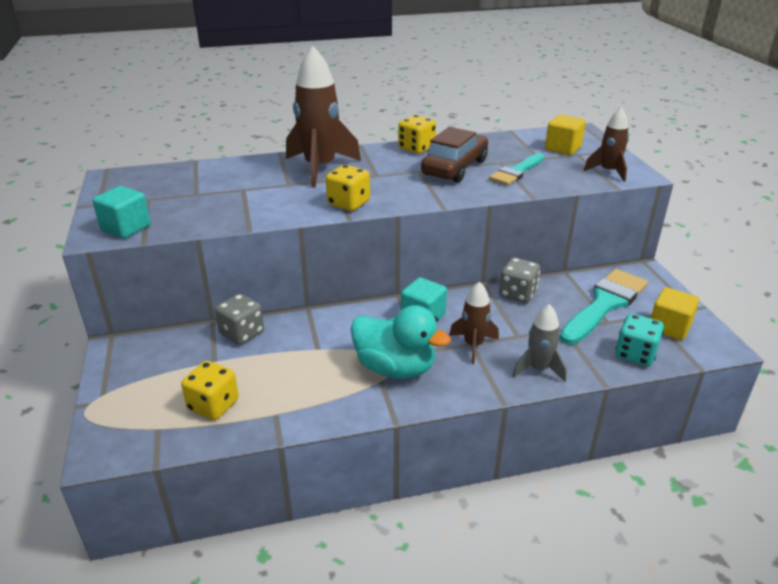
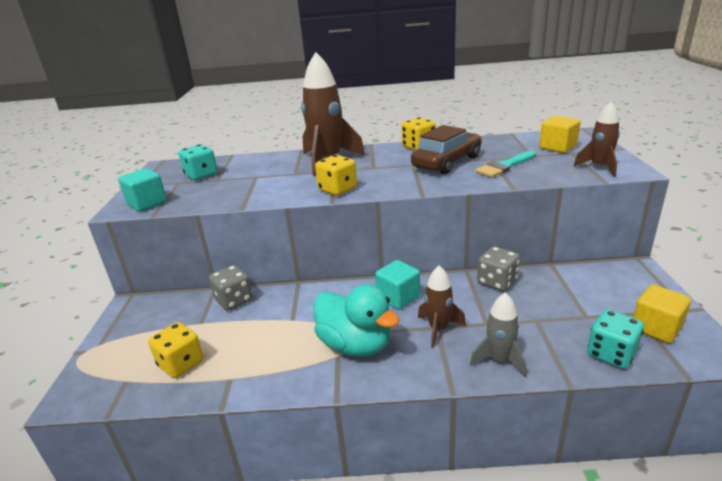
camera: 15 degrees right, 5 degrees down
turquoise brush [560,269,648,345] -> none
none -> turquoise dice [179,144,218,180]

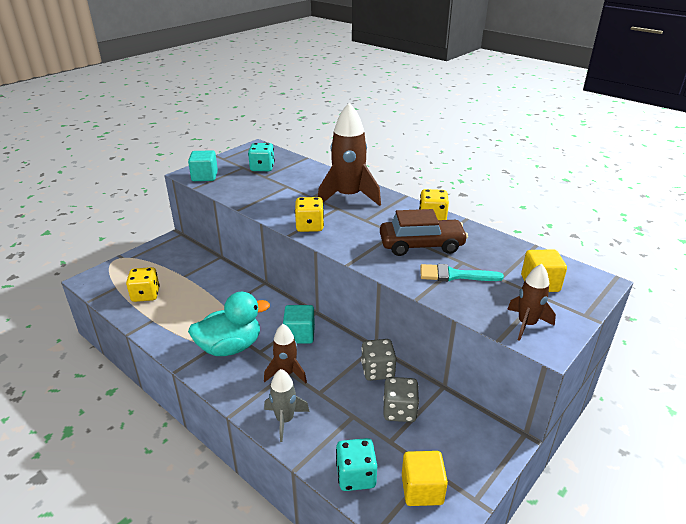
camera: 40 degrees right, 5 degrees up
grey dice [209,265,253,310] -> grey dice moved to [383,377,419,422]
turquoise duck [314,284,400,357] -> turquoise duck turned 105 degrees counterclockwise [188,292,270,356]

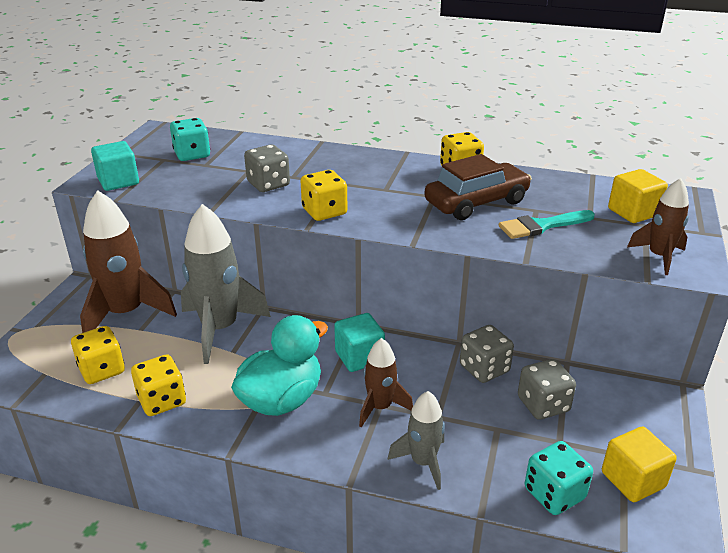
camera: 25 degrees left, 0 degrees up
brown rocket [318,103,381,206] -> brown rocket moved to [80,190,177,333]
none -> yellow dice [131,354,186,416]
none -> grey rocket [181,204,271,364]
none -> grey dice [244,144,290,192]

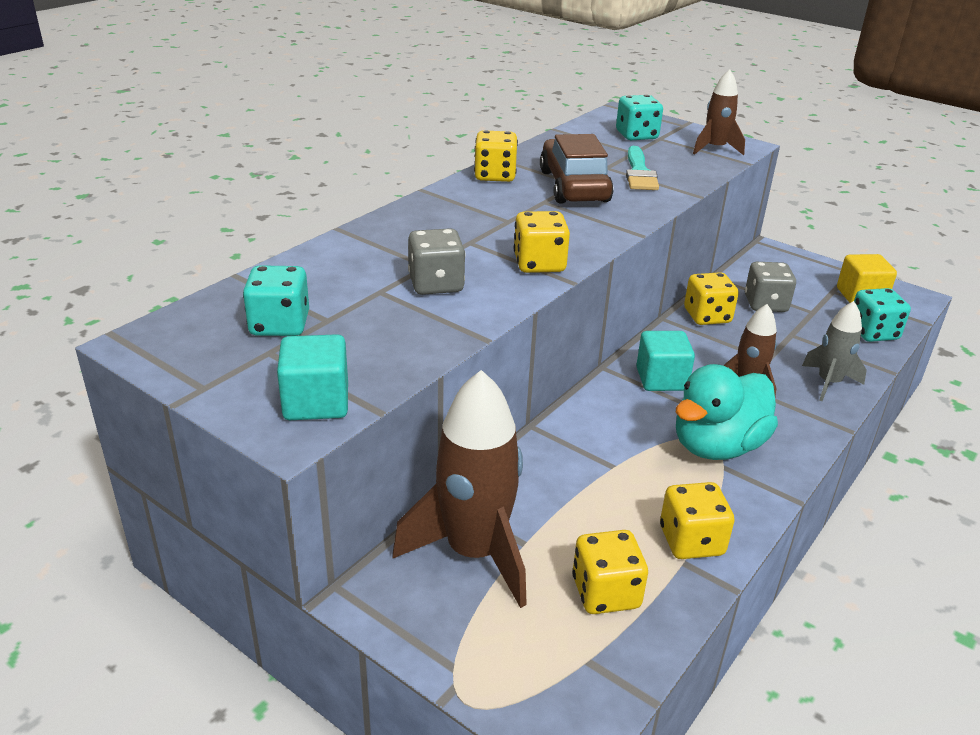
camera: 70 degrees left, 0 degrees up
grey rocket [181,204,271,364] -> none
turquoise duck [231,315,328,416] -> turquoise duck turned 105 degrees counterclockwise [676,364,778,460]
grey dice [460,325,514,383] -> yellow dice [684,272,739,325]
yellow cube [608,169,668,223] -> turquoise dice [616,95,663,140]

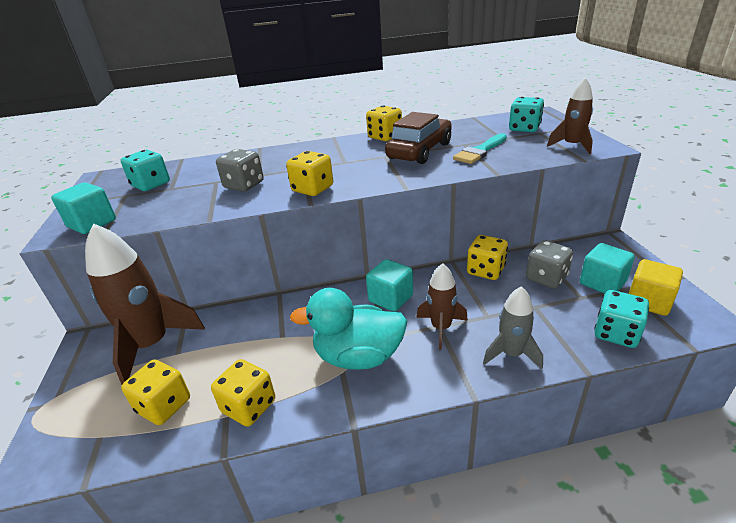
camera: 45 degrees right, 0 degrees up
none -> turquoise cube [580,243,635,294]

